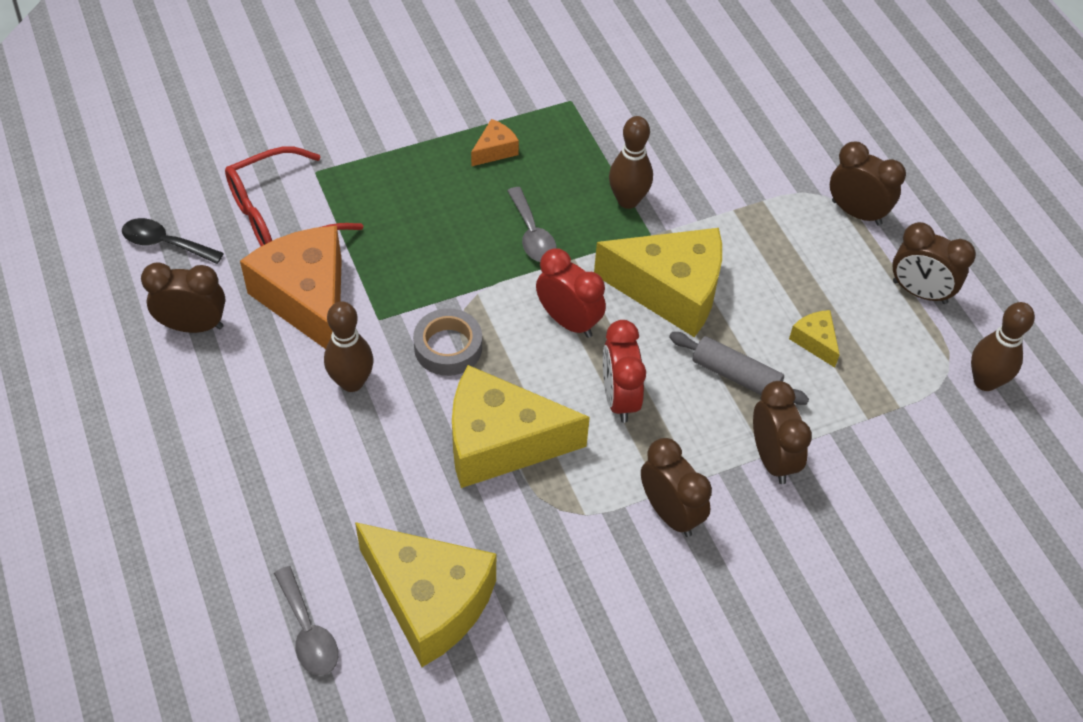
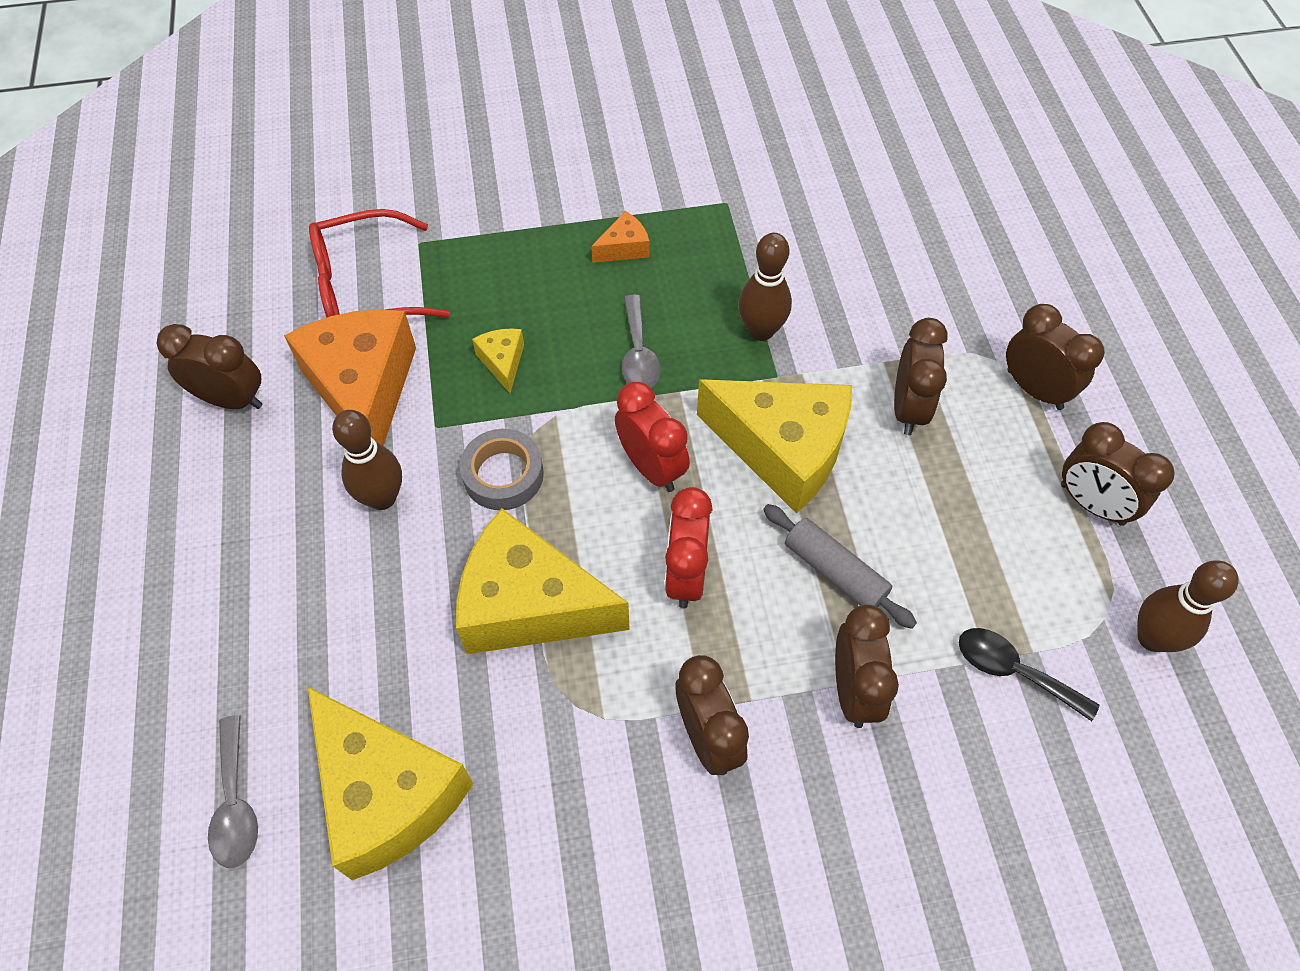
camera: 15 degrees right, 5 degrees up
black spoon [122,218,224,264] -> black spoon moved to [958,628,1100,721]
yellow cheese [789,310,840,368] -> yellow cheese moved to [472,328,524,393]
none -> brown clock [894,318,948,435]

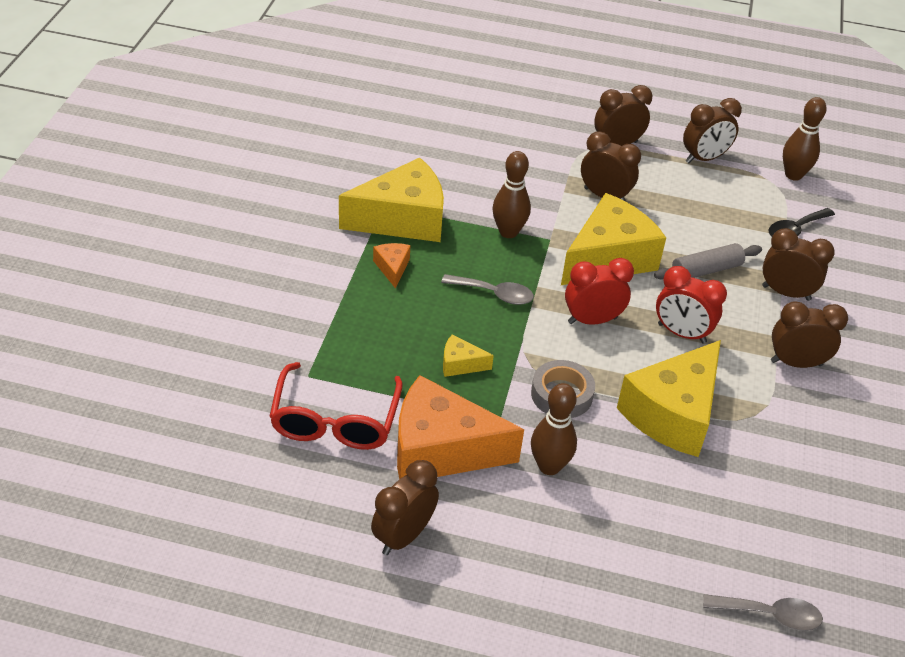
camera: 70 degrees left, 15 degrees down
yellow cheese [308,687,473,880] -> yellow cheese moved to [339,158,444,242]

